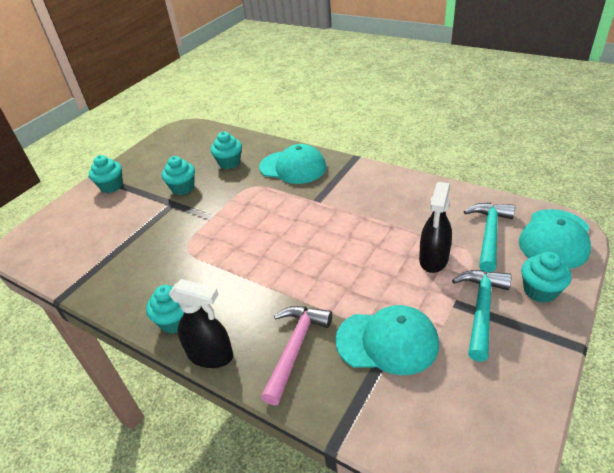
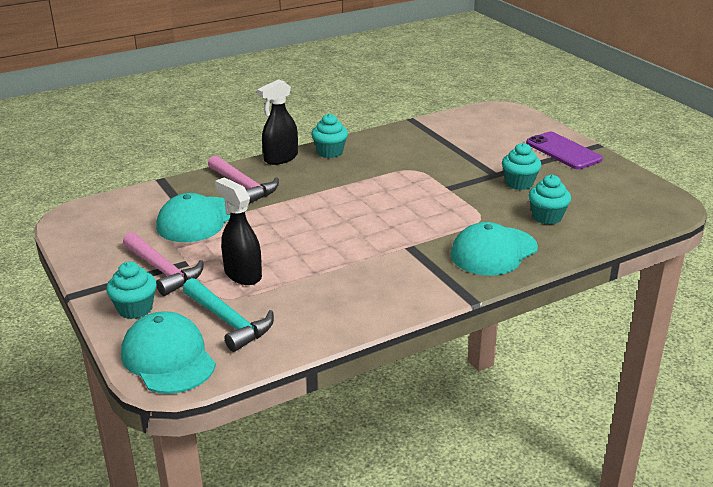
camera: 115 degrees right, 10 degrees down
turquoise cupcake [89,155,123,193] -> purple phone [526,132,603,169]
turquoise hammer [452,270,512,362] -> pink hammer [123,232,204,296]

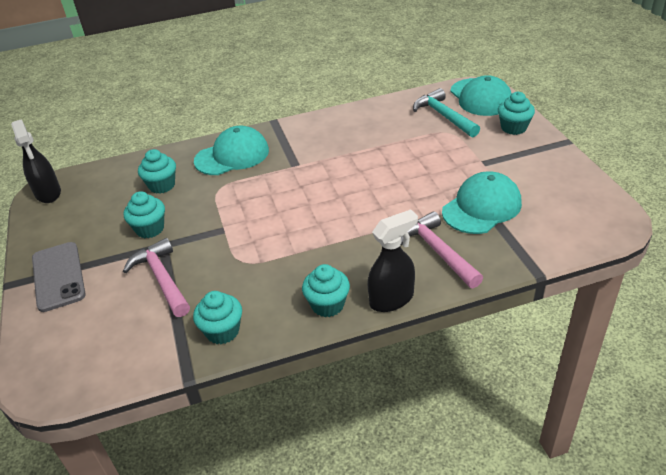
camera: 165 degrees left, 10 degrees up
pink hammer [123,232,204,296] -> pink hammer moved to [123,238,190,317]
black spray bottle [215,177,262,285] -> black spray bottle moved to [11,119,61,203]
purple phone [526,132,603,169] -> grey phone [32,242,85,312]
none -> turquoise cupcake [193,291,242,344]

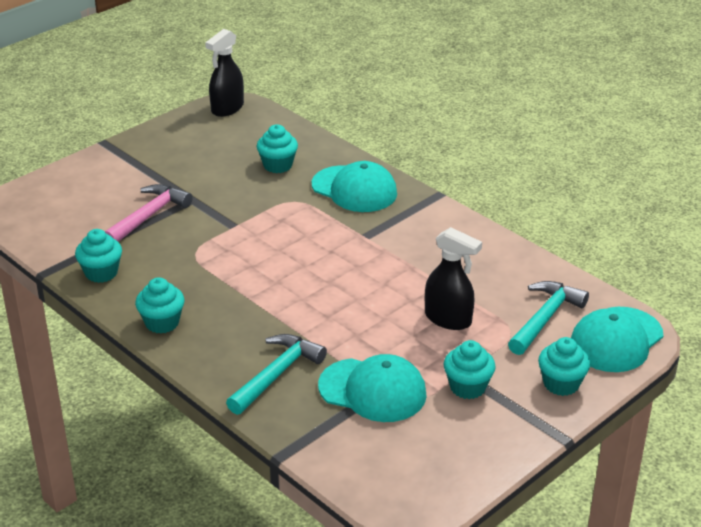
camera: 60 degrees right, 5 degrees down
grey phone [32,242,85,312] -> none
turquoise cupcake [124,191,165,238] -> turquoise cupcake moved to [444,340,496,399]
black spray bottle [367,209,418,312] -> black spray bottle moved to [425,227,482,330]
pink hammer [401,211,483,288] -> turquoise hammer [226,334,327,415]

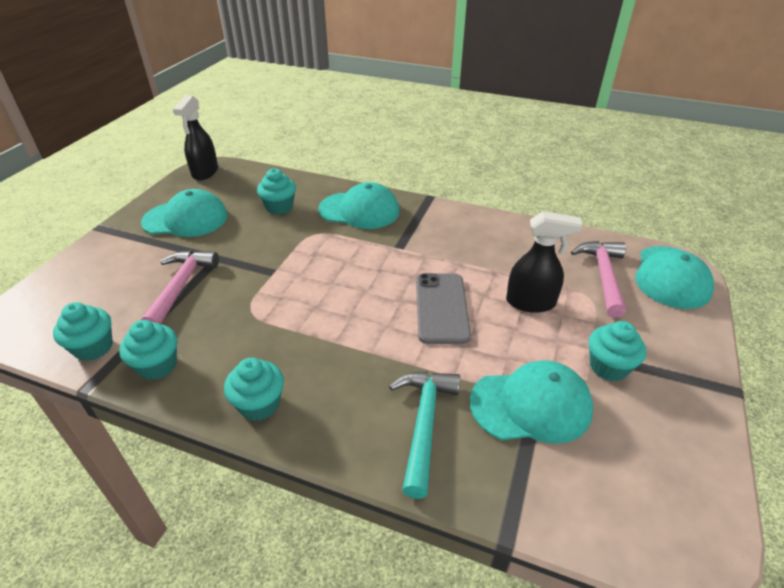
camera: 25 degrees left, 5 degrees up
turquoise hammer [508,281,589,355] -> pink hammer [571,241,626,318]
turquoise cupcake [538,337,590,396] -> turquoise cupcake moved to [53,302,113,361]
none -> turquoise cap [141,189,228,237]
none -> grey phone [416,273,471,344]

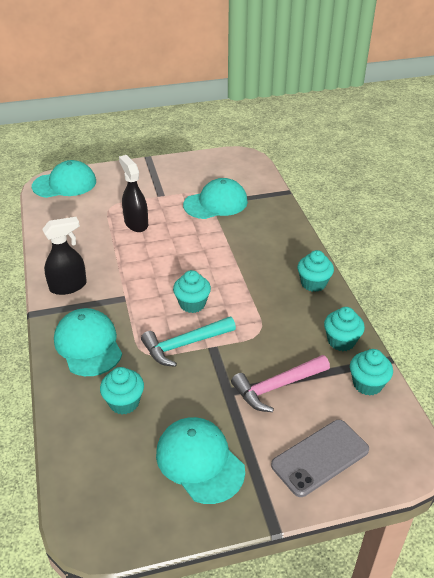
camera: 125 degrees left, 0 degrees up
black spray bottle [173,95,218,180] -> black spray bottle moved to [42,217,87,295]
turquoise hammer [389,371,460,499] -> turquoise hammer moved to [141,317,236,367]
grey phone [416,273,471,344] -> grey phone moved to [271,420,369,497]
turquoise cap [470,360,593,444] -> turquoise cap turned 105 degrees clockwise [183,178,248,219]
pink hammer [571,241,626,318] -> none
turquoise cupcake [589,321,646,381] -> turquoise cupcake moved to [173,270,211,313]

